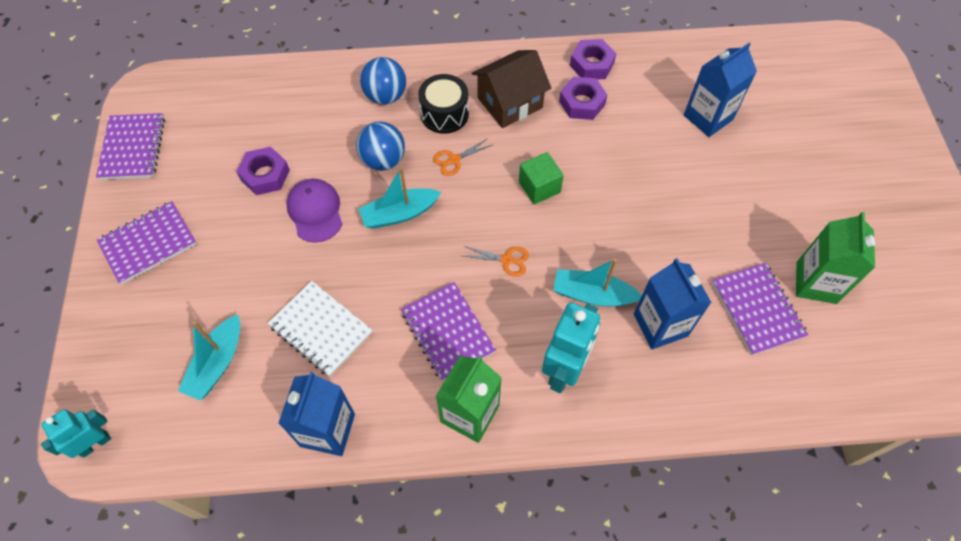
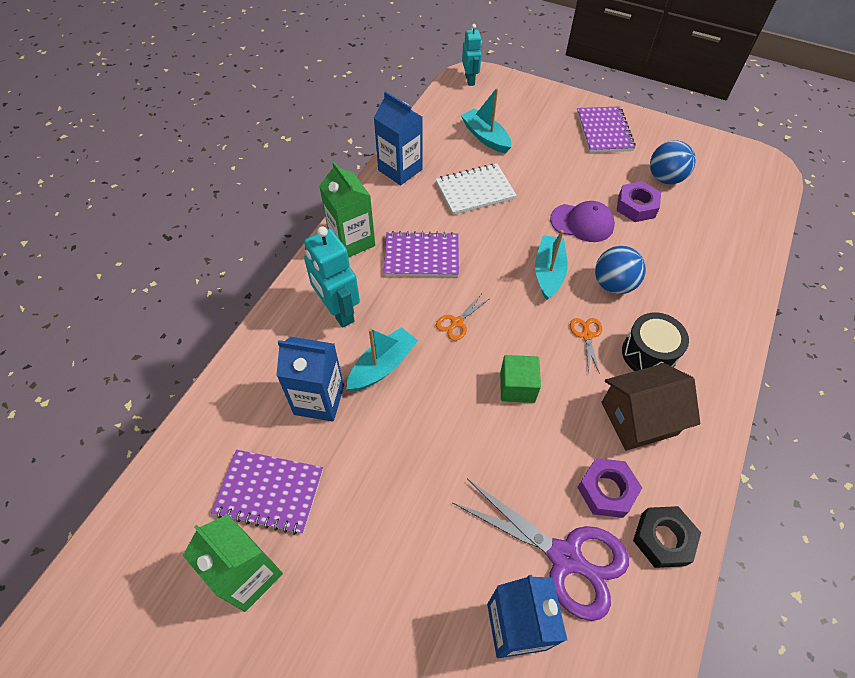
camera: 120 degrees right, 5 degrees down
purple notebook [96,113,165,180] -> none
blue ball [360,57,406,104] -> blue ball moved to [650,140,696,184]
brown house [472,50,551,128] -> brown house turned 75 degrees clockwise [601,363,700,451]
purple nut [570,39,616,80] -> black nut [633,506,701,568]
none -> purple scissors [453,479,629,621]

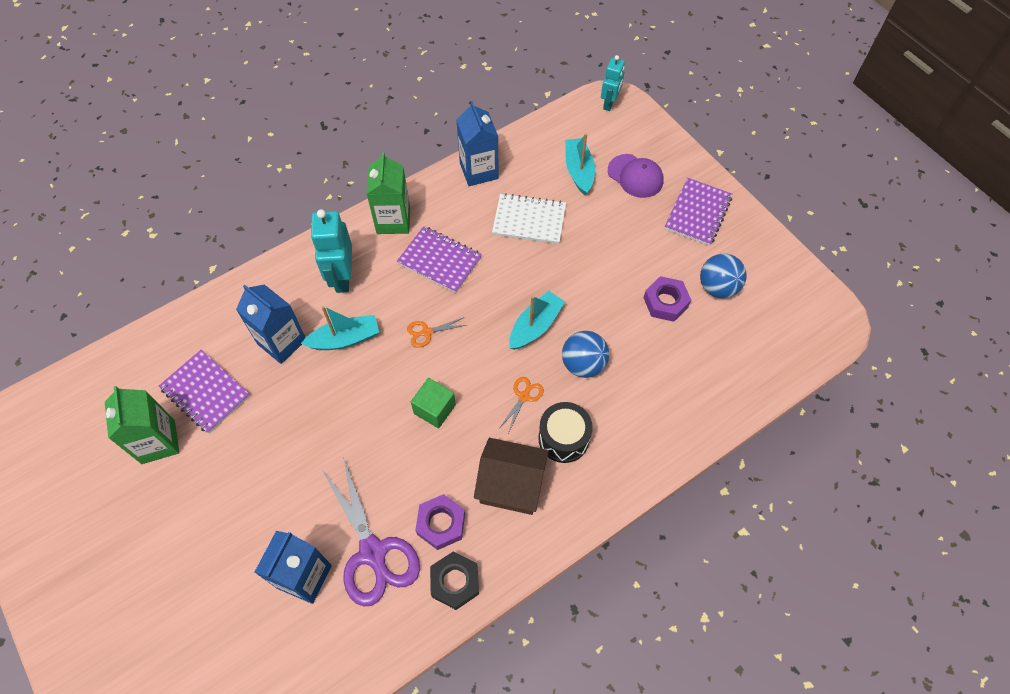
camera: 30 degrees right, 5 degrees up
purple cap [550,201,615,242] -> purple cap moved to [608,154,664,198]

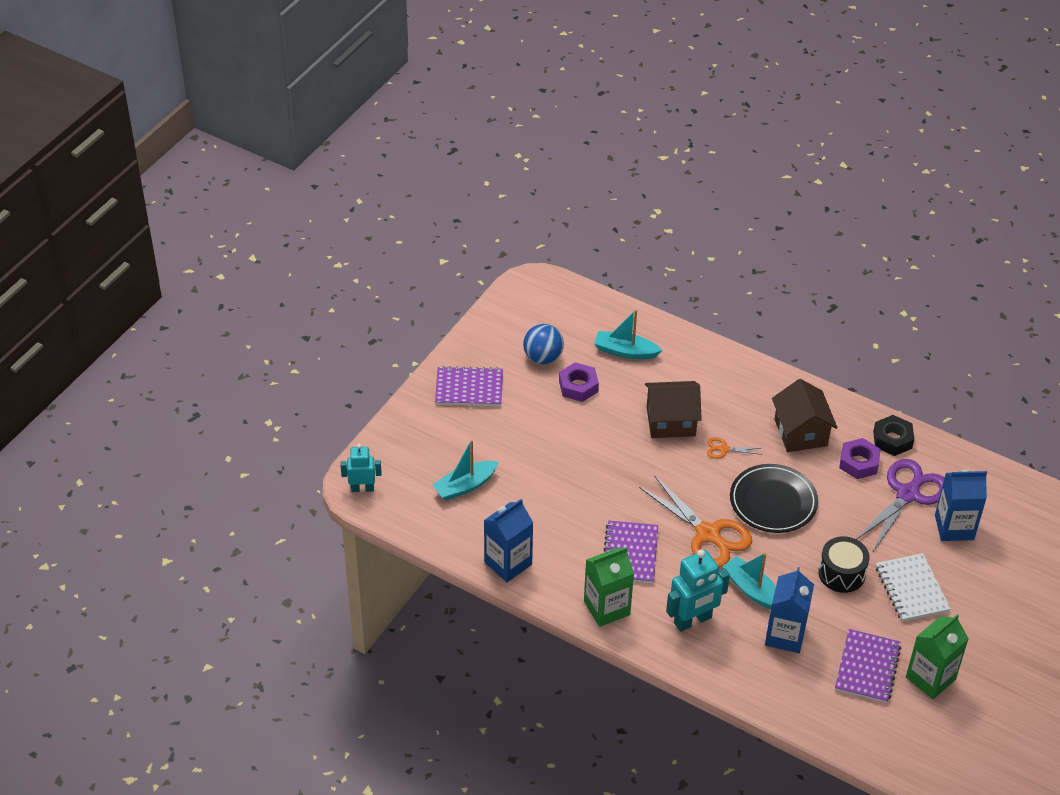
camera: 115 degrees left, 15 degrees down
orange scissors [407,317,466,348] -> orange scissors [639,475,752,568], size x2.24
green cube [411,378,456,428] -> black plate [730,464,818,533]
white notebook [492,193,566,244] -> white notebook moved to [876,553,951,622]
turquoise boat [509,291,565,350] -> turquoise boat moved to [594,310,662,359]
black drum [538,402,593,463] -> black drum moved to [818,536,870,593]
blue ball [562,331,609,378] -> brown house [645,381,702,438]
purple cap [608,154,664,198] -> none

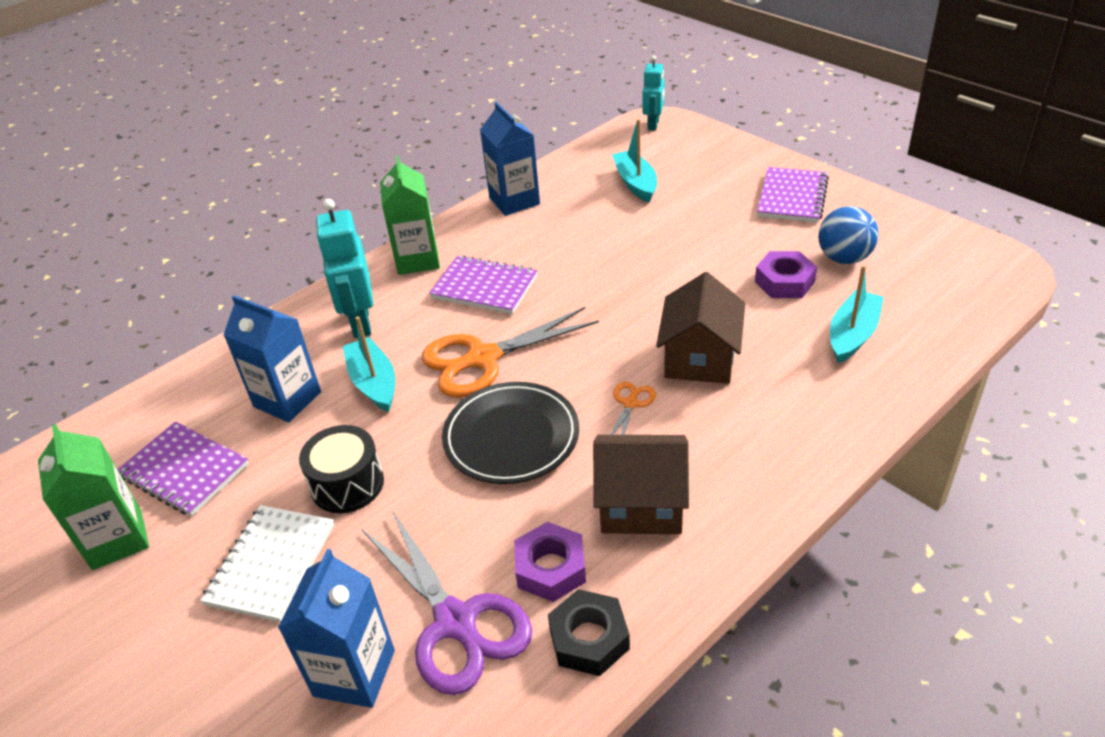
camera: 110 degrees right, 5 degrees down
turquoise boat [722,553,776,610] -> turquoise boat turned 90 degrees counterclockwise [343,316,395,412]
white notebook [876,553,951,622] -> white notebook turned 75 degrees counterclockwise [200,505,334,622]

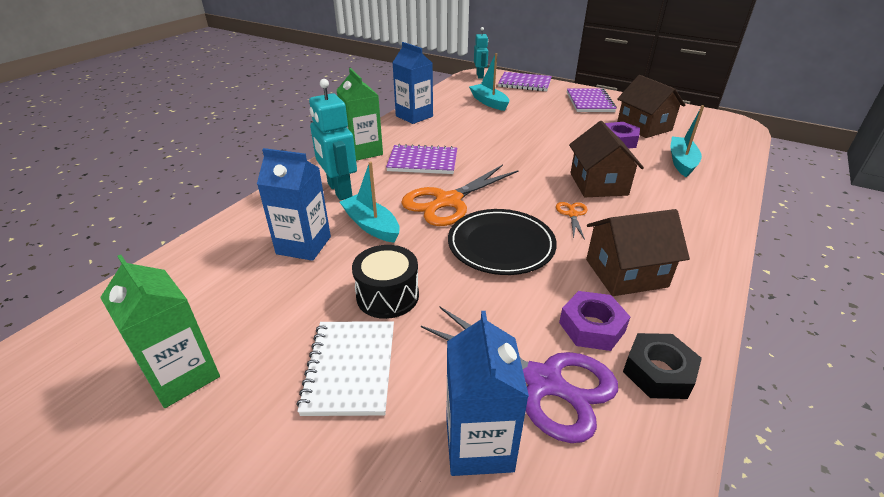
camera: 20 degrees left, 5 degrees down
purple notebook [117,422,249,516] -> purple notebook moved to [498,72,552,91]
blue ball [818,206,879,264] -> brown house [617,75,685,138]

